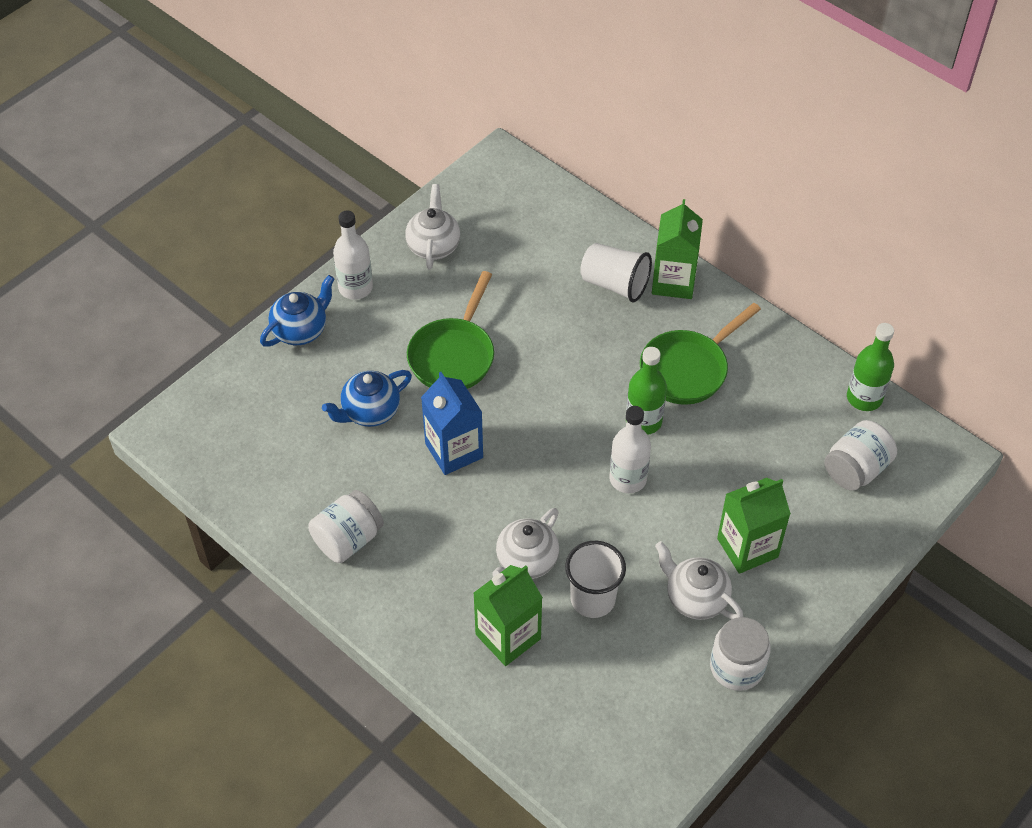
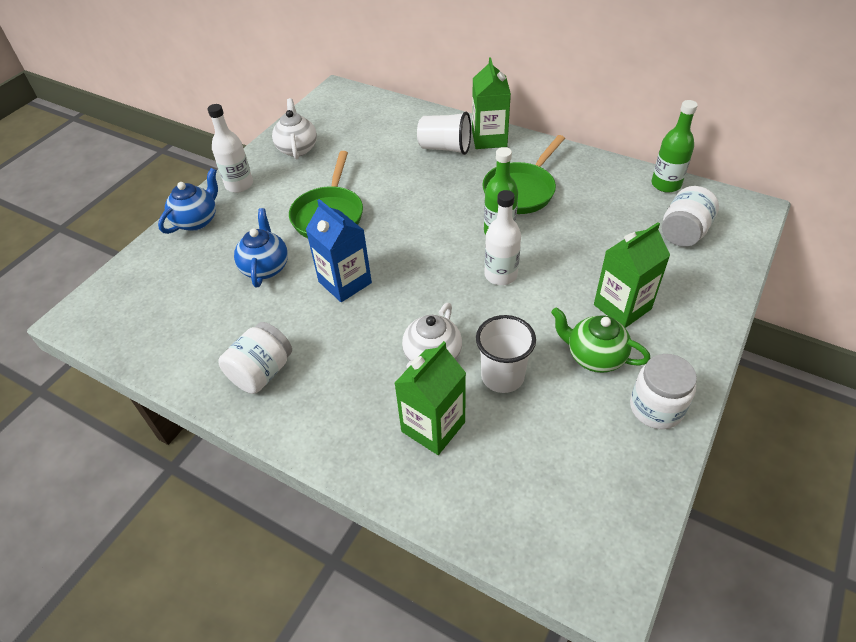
camera: 10 degrees left, 5 degrees down
blue teapot [322,370,412,427] -> blue teapot turned 135 degrees clockwise [234,208,288,287]
white teapot [655,541,743,620] -> green teapot [551,307,650,373]

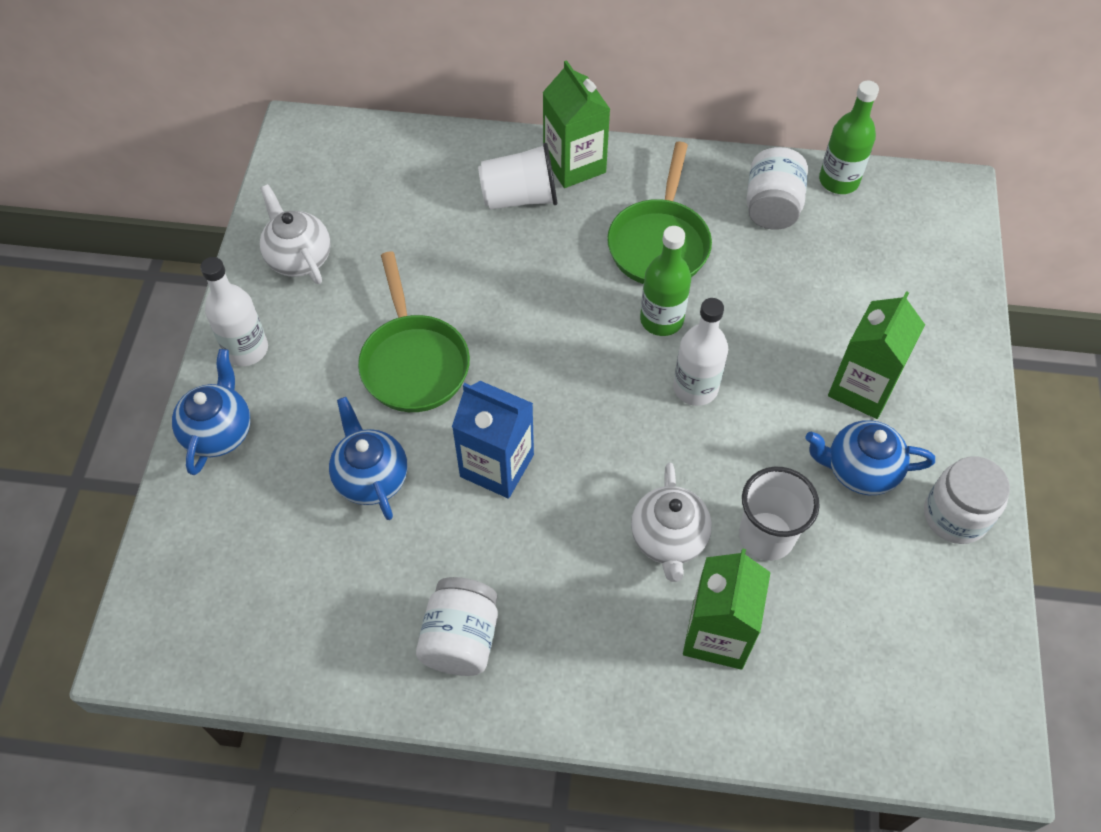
camera: 25 degrees left, 10 degrees up
green teapot [551,307,650,373] -> blue teapot [805,420,935,495]
white jar [662,186,719,247] -> white jar moved to [746,147,808,230]

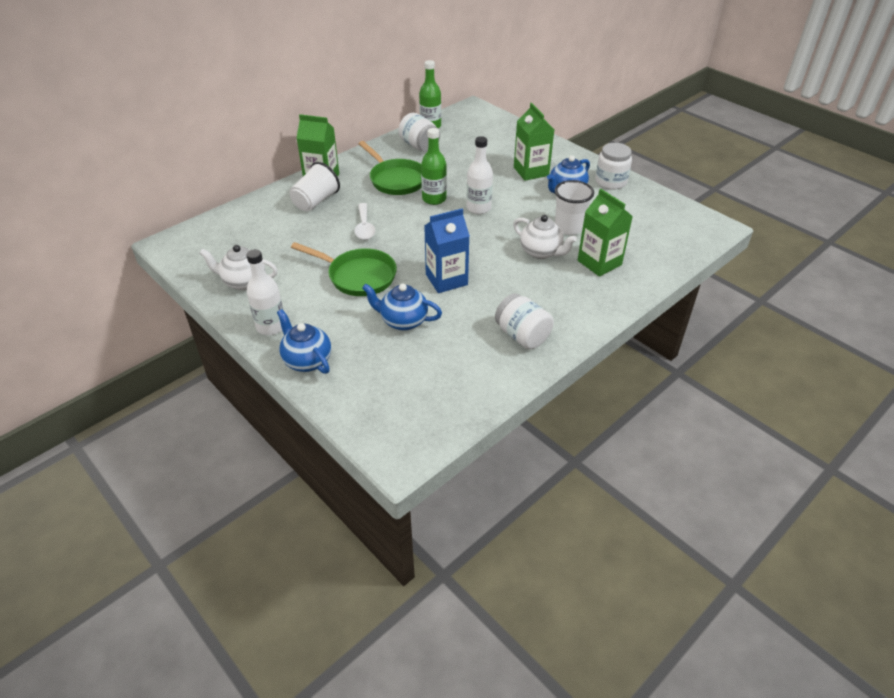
camera: 50 degrees left, 15 degrees down
none -> white spoon [354,203,375,240]

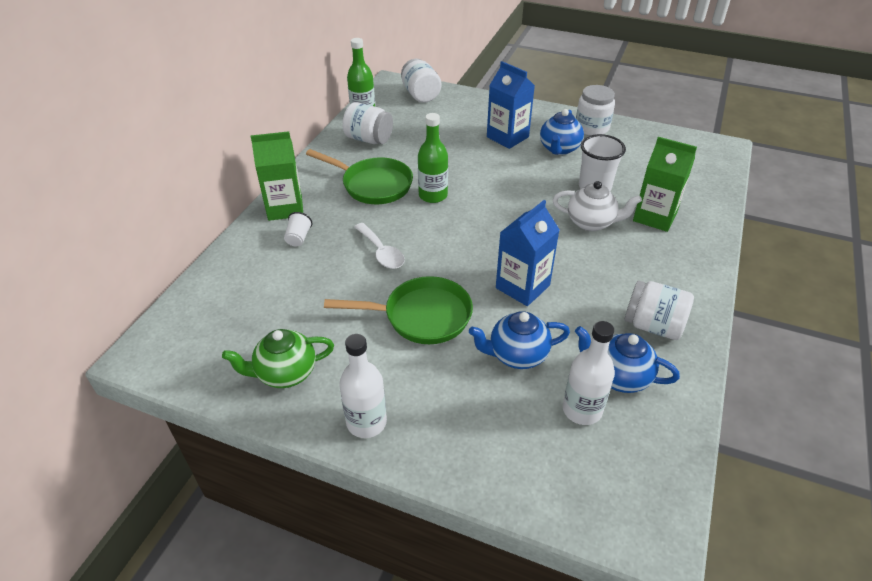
camera: 25 degrees left, 0 degrees up
white teapot [199,245,278,290] -> green teapot [222,329,334,388]
blue teapot [277,309,331,374] -> blue teapot moved to [575,326,680,393]
white cup [289,162,340,211] -> white cup [284,212,312,246], size x0.53
white bottle [467,136,493,214] -> white bottle moved to [563,321,615,425]
green carton [514,103,554,181] -> blue carton [487,61,535,149]
none -> white jar [401,59,442,103]

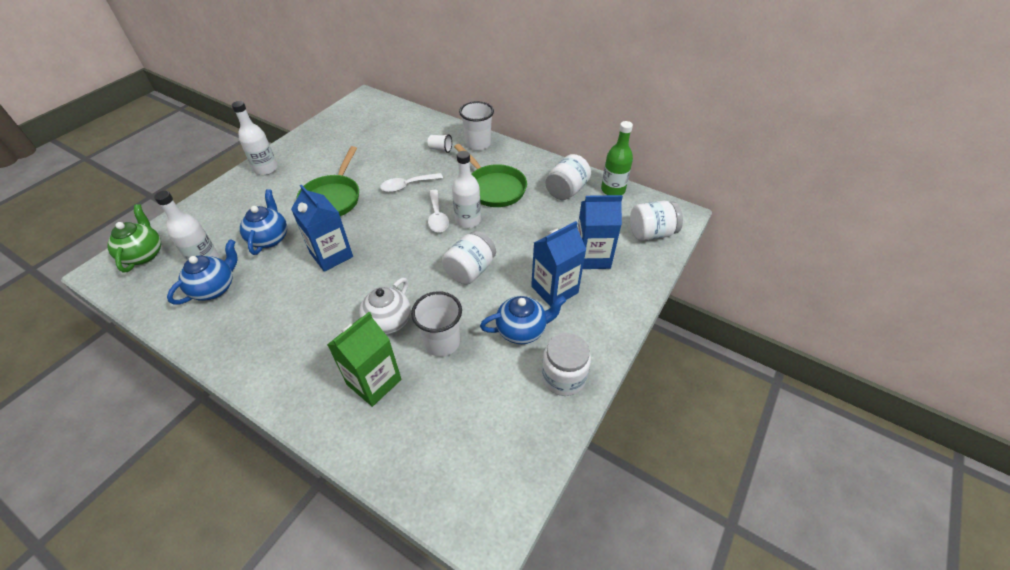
camera: 100 degrees right, 5 degrees up
green teapot [222,329,334,388] -> green teapot moved to [107,204,161,272]
green carton [250,131,303,221] -> white cup [459,101,494,150]
green pan [306,149,413,204] -> green pan turned 75 degrees counterclockwise [454,144,527,207]
green bottle [418,113,448,203] -> white bottle [452,151,481,228]
blue teapot [540,109,584,155] -> blue teapot turned 135 degrees clockwise [480,296,566,344]
white jar [624,280,694,340] -> white jar moved to [442,231,496,285]
none -> white spoon [428,190,449,232]
none -> blue carton [577,195,623,269]

